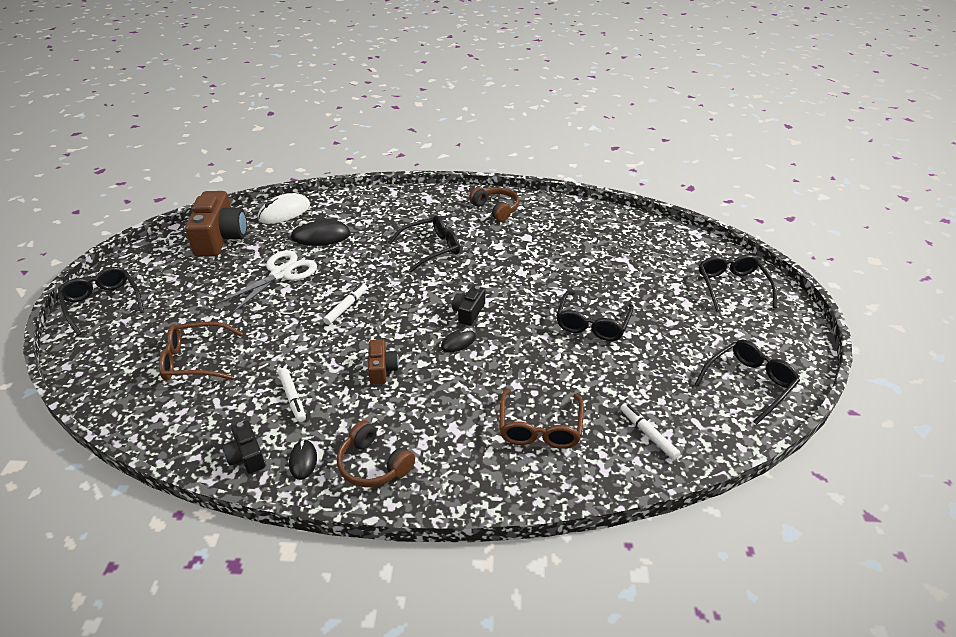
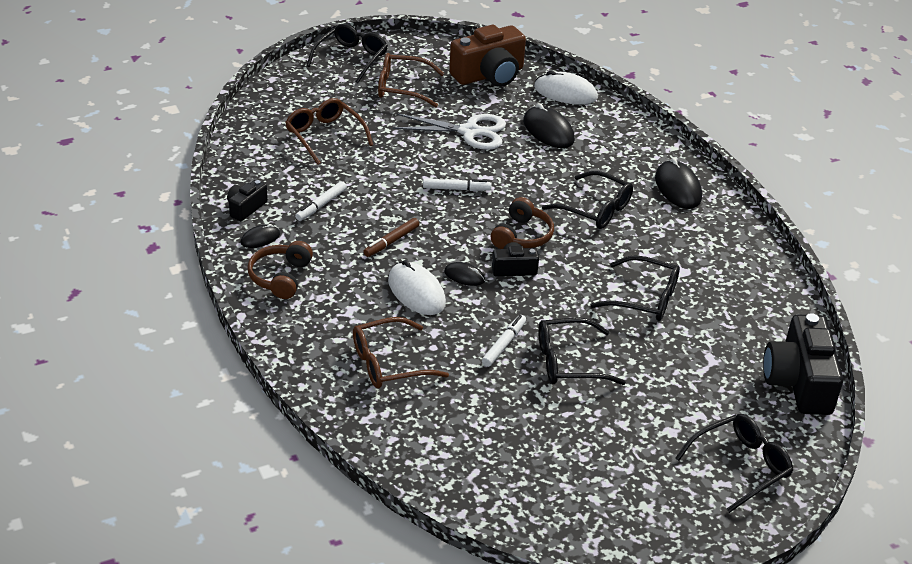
camera: 60 degrees right, 0 degrees up
brown camera [368,339,399,384] -> brown marker [363,218,419,257]
brown headphones [469,187,519,222] -> brown headphones moved to [491,197,554,249]
white marker [620,403,680,460] -> white marker moved to [482,315,526,367]
black glasses [695,340,800,425] -> black glasses moved to [591,255,680,321]
none -> brown glasses [378,53,444,107]
none -> white mouse [388,260,446,315]
none -> black mouse [655,158,702,209]
none -> black camera [763,313,843,415]

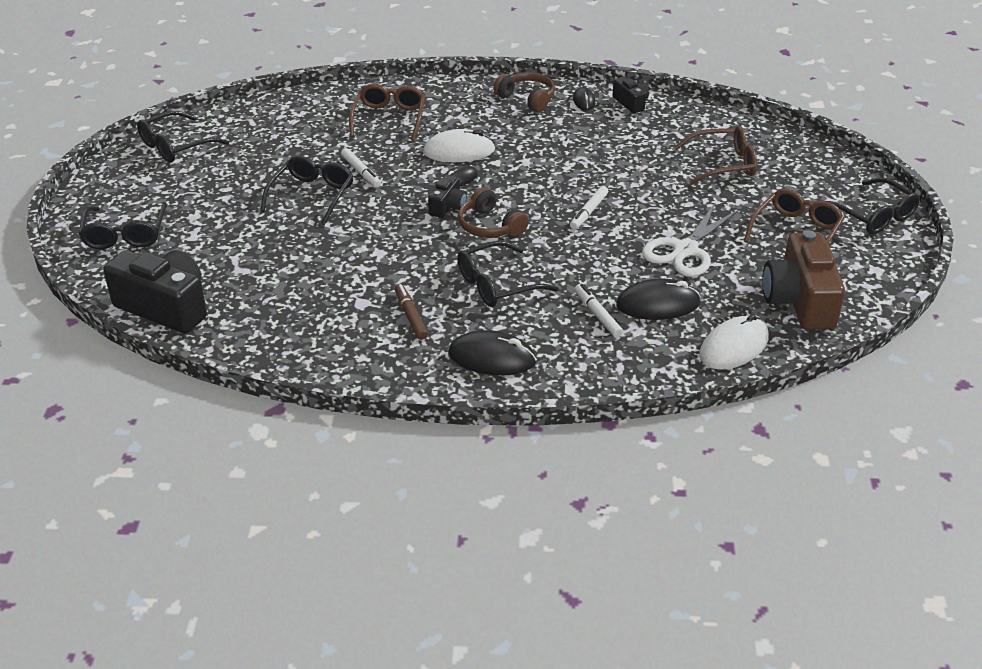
camera: 120 degrees right, 0 degrees up
white marker [295,181,347,221] -> white marker moved to [575,284,623,338]
brown marker [363,218,419,257] -> brown marker moved to [395,284,428,340]
black glasses [591,255,680,321] -> black glasses moved to [137,111,229,162]

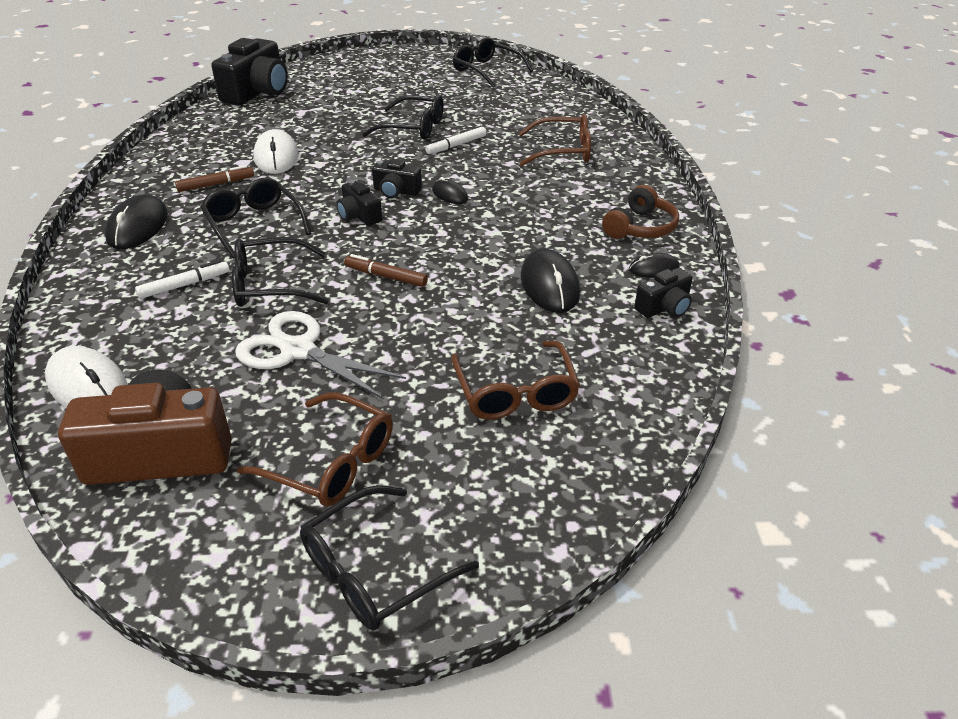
camera: 85 degrees right, 0 degrees up
black glasses [78,203,167,249] -> black glasses moved to [232,237,329,307]
white mouse [423,129,495,162] -> white mouse moved to [253,129,299,174]
brown headphones [458,187,529,238] -> black camera [337,180,382,226]
white marker [570,186,608,230] -> brown marker [344,254,428,287]
black mouse [616,279,701,320] -> black mouse moved to [521,249,580,313]

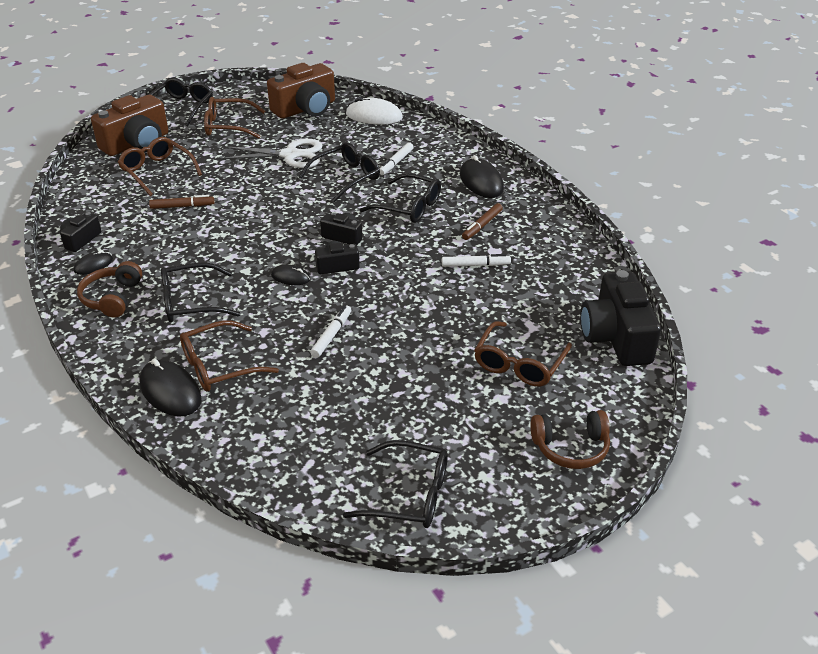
camera: 150 degrees right, 0 degrees up
white mouse [253,129,299,174] -> white marker [442,254,511,267]
brown marker [344,254,428,287] -> brown marker moved to [149,195,215,209]
black glasses [362,95,444,140] -> black glasses moved to [161,262,240,322]
black mouse [521,249,580,313] -> black mouse moved to [139,359,201,417]
none -> brown camera [91,95,168,156]
none -> brown glasses [474,321,572,386]
none -> brown headphones [531,410,610,469]

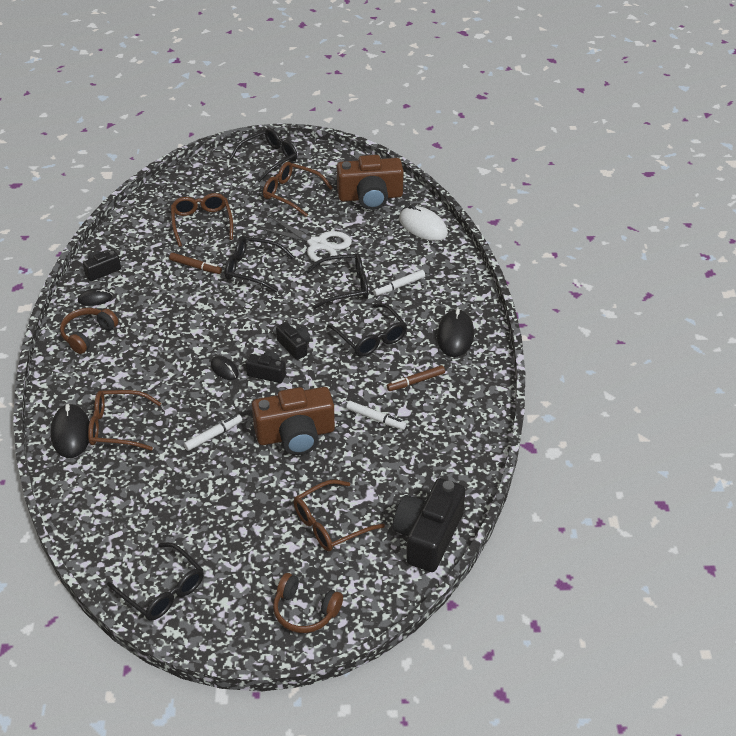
camera: 30 degrees right, 5 degrees up
brown camera [91,95,168,156] -> brown camera moved to [252,387,335,455]
black glasses [161,262,240,322] -> black glasses moved to [225,236,294,293]

